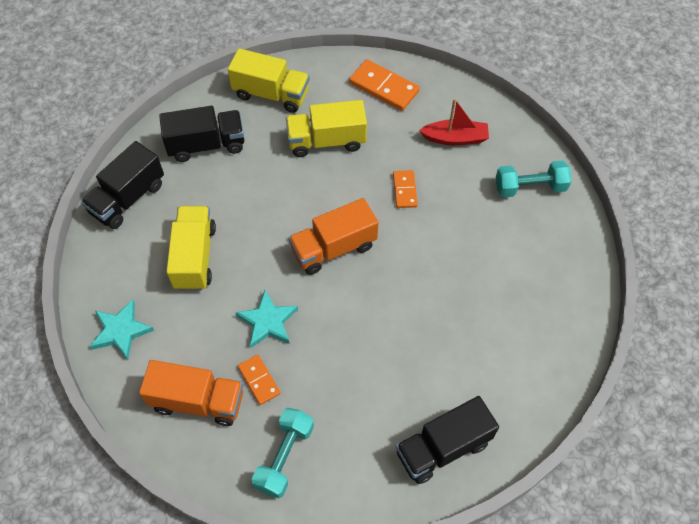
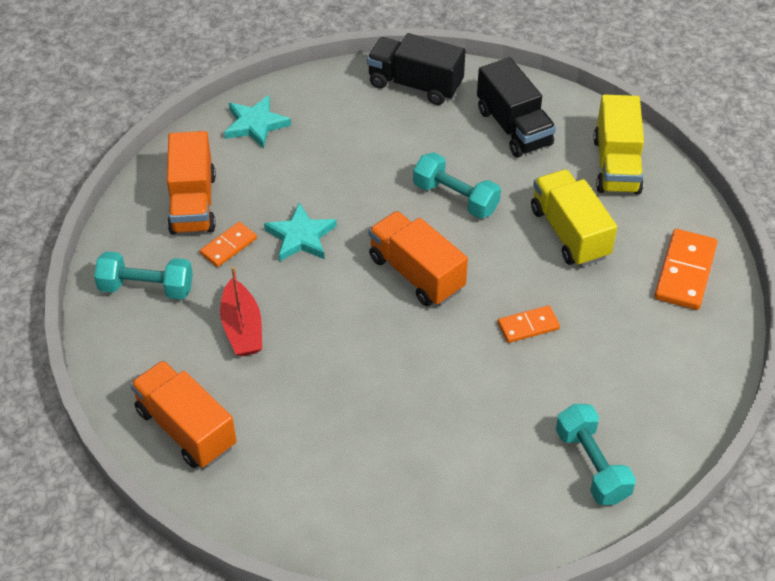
camera: 75 degrees right, 10 degrees down
yellow truck [166,206,216,291] -> none
black truck [396,396,499,484] -> orange truck [130,360,236,468]
red boat [419,98,489,145] -> red boat moved to [220,266,262,356]
none -> turquoise dumbbell [413,152,501,219]

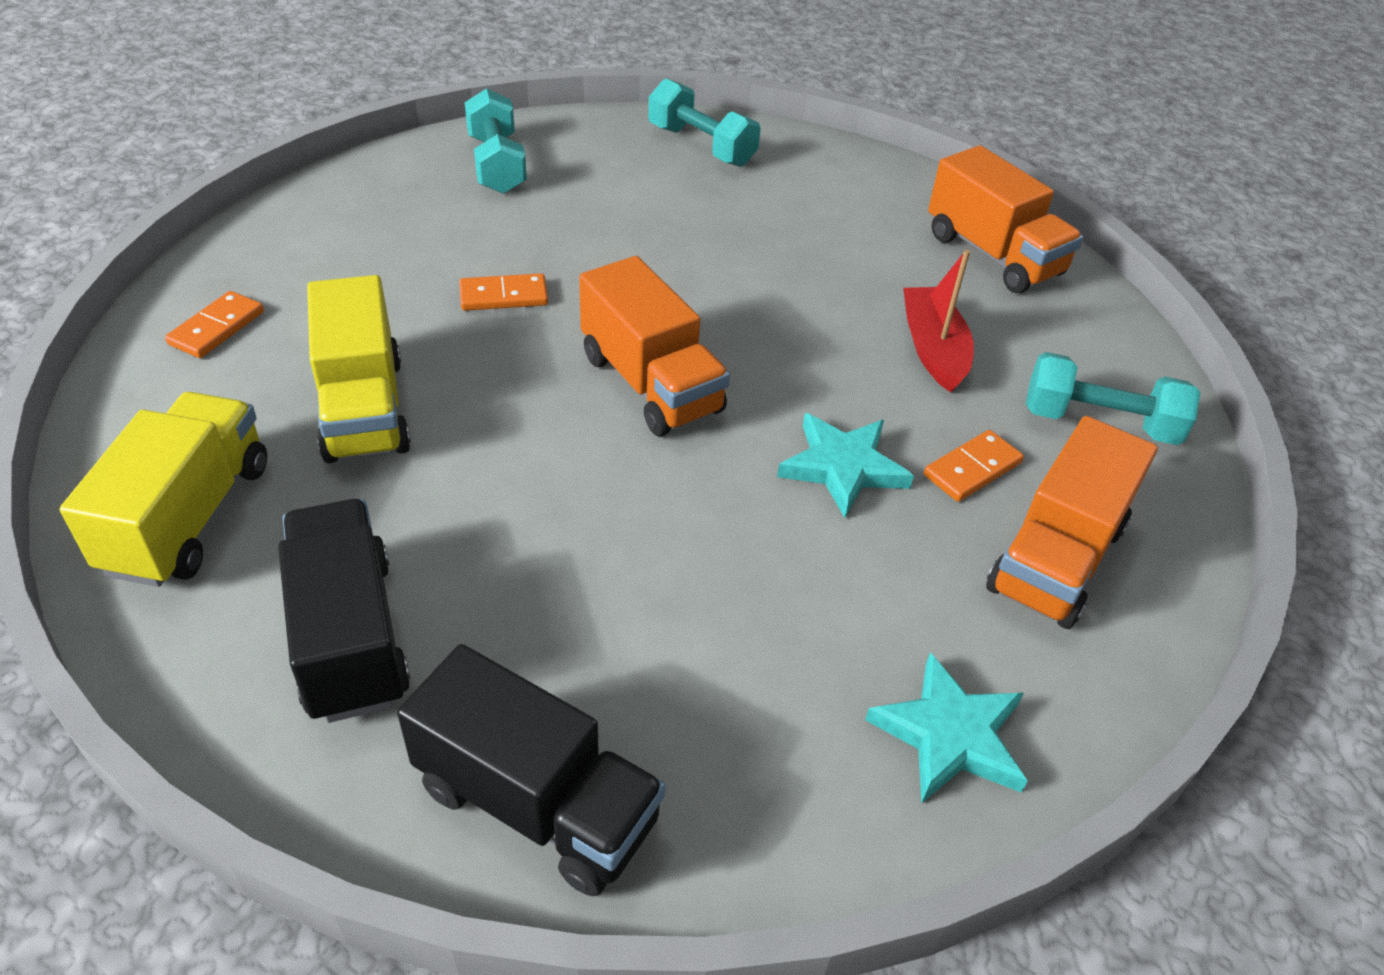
camera: 175 degrees left, 5 degrees down
orange truck [167,131,216,235] -> orange truck turned 150 degrees counterclockwise [986,416,1158,629]
turquoise dumbbell [413,152,501,219] -> turquoise dumbbell moved to [648,78,761,167]
orange domino [654,229,718,310] -> orange domino [165,291,264,358], size x0.60

